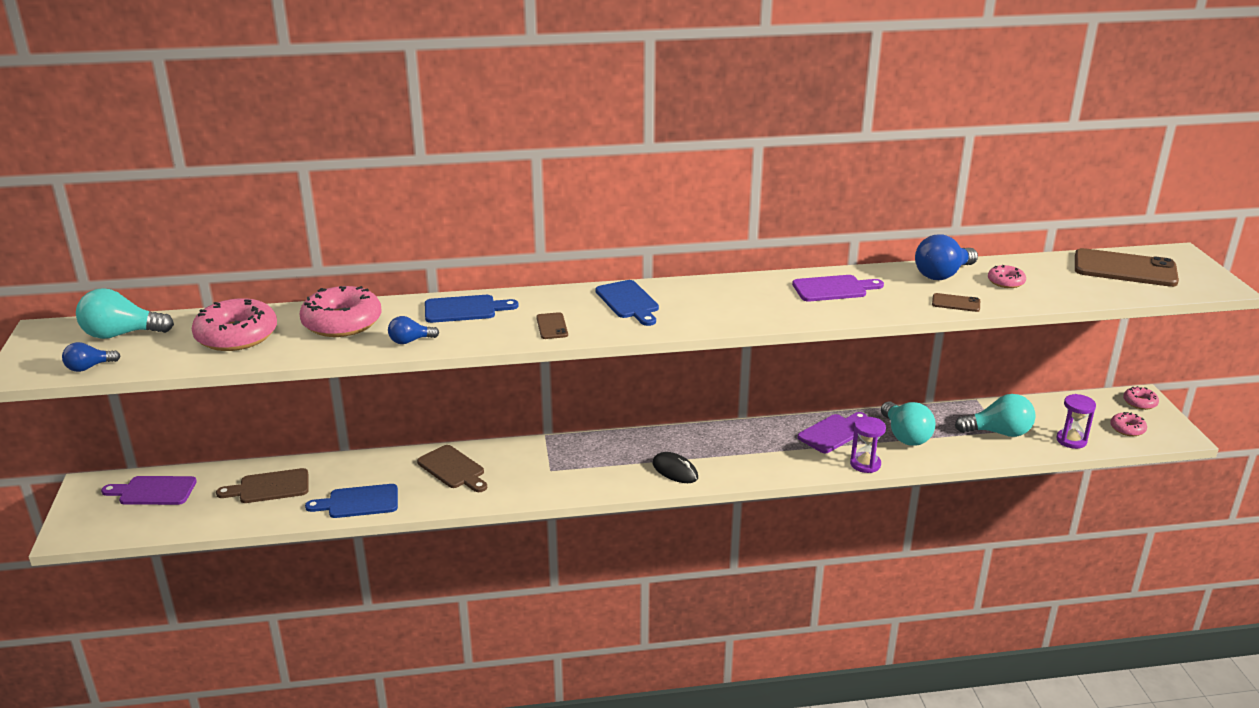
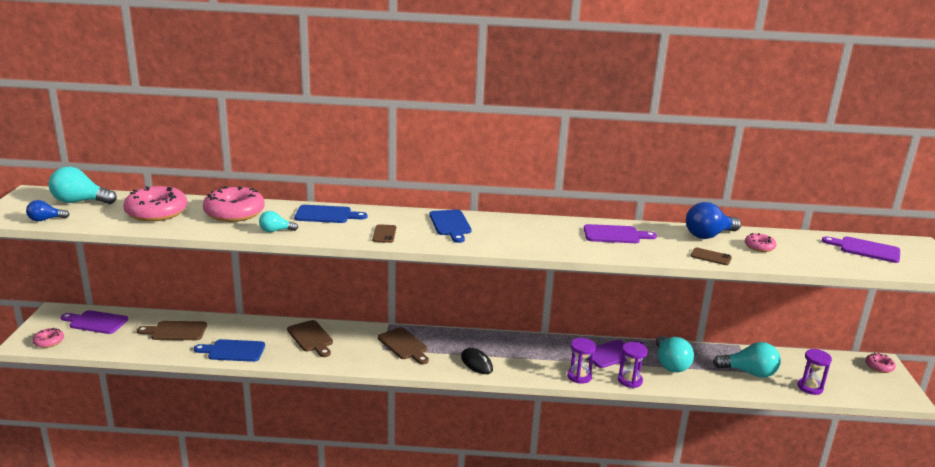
camera: 10 degrees right, 5 degrees down
blue light bulb [388,316,439,344] -> turquoise light bulb [259,211,298,232]
brown phone [1075,248,1179,287] -> purple cutting board [822,236,900,263]
pink donut [1110,412,1147,436] -> pink donut moved to [32,328,64,348]
none -> brown cutting board [378,327,429,364]
none -> purple hourglass [567,338,596,384]

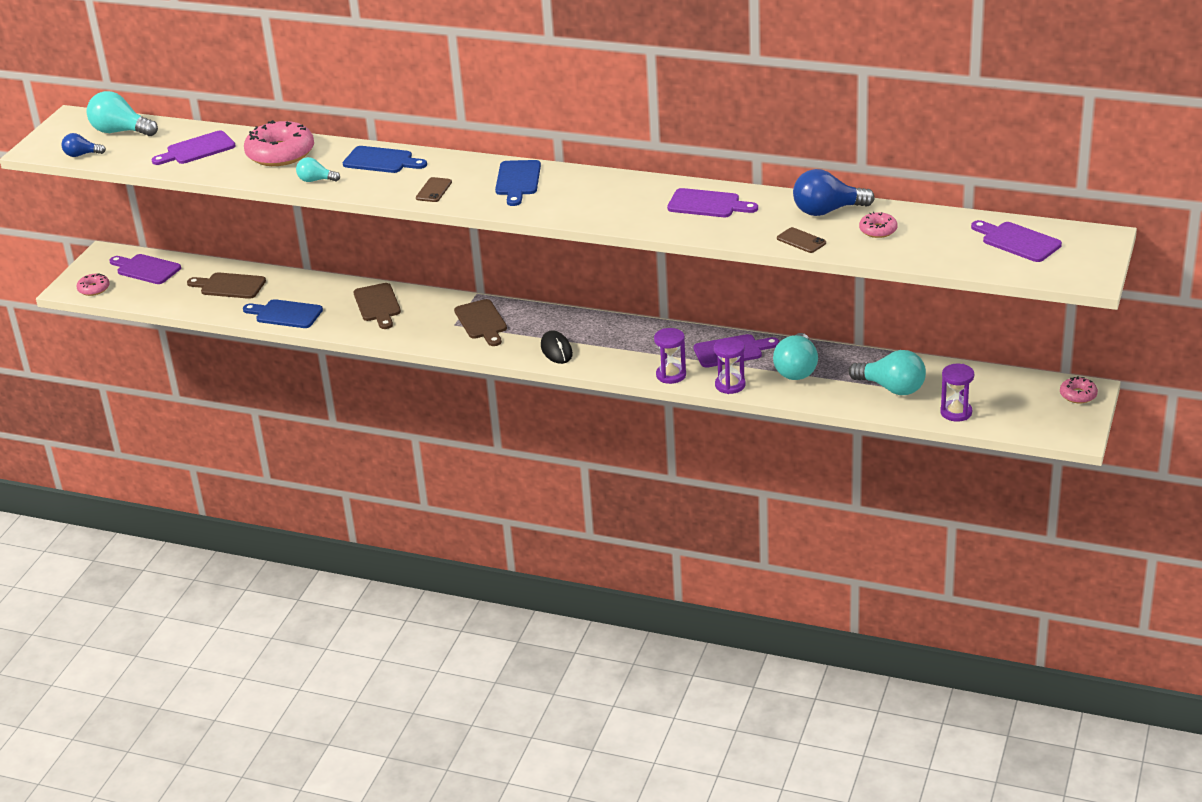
camera: 20 degrees right, 10 degrees up
pink donut [123,186,187,221] -> purple cutting board [151,131,236,165]

